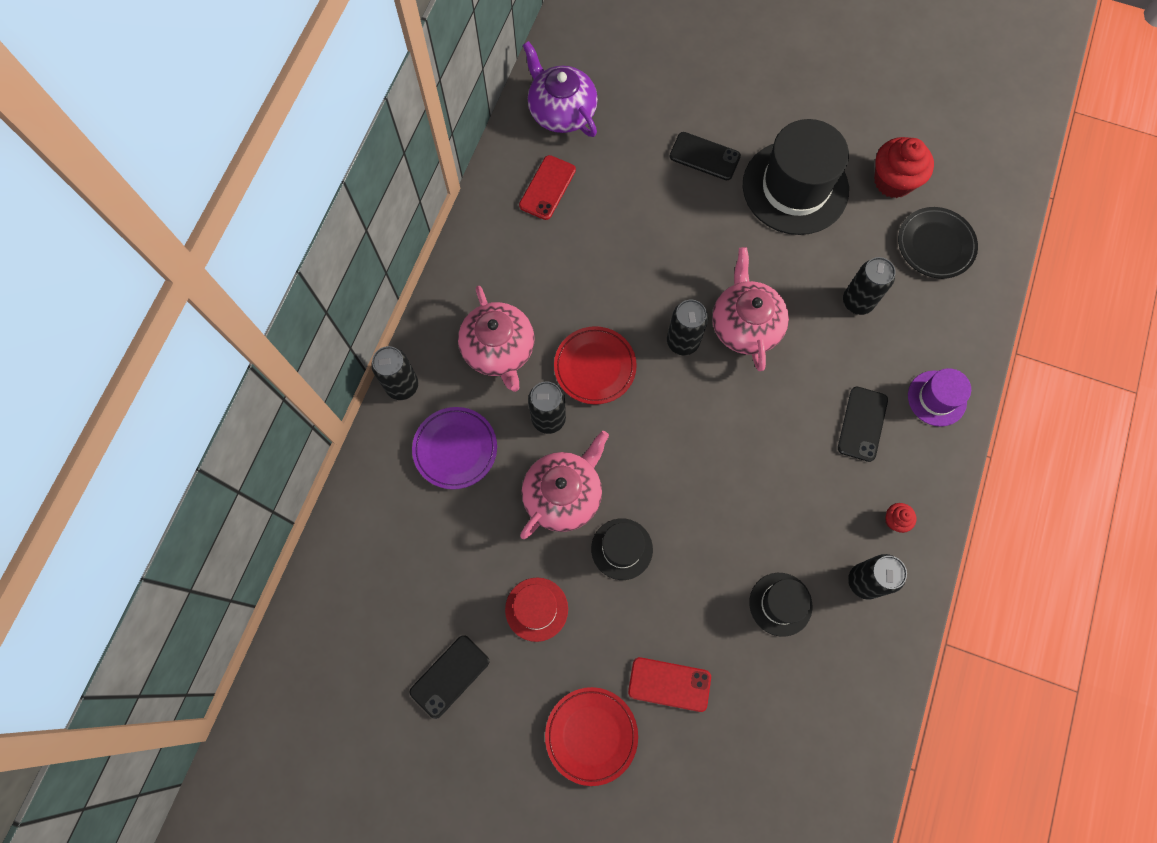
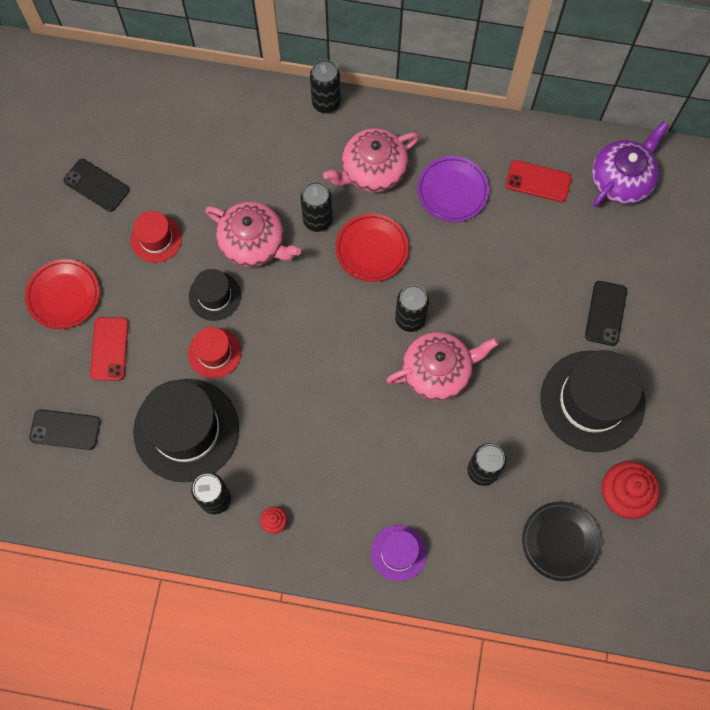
camera: 80 degrees right, 0 degrees up
purple plate [412,407,497,489] -> purple plate moved to [417,156,489,222]
black hat [749,573,812,637] -> black hat [133,379,239,482], size x1.95
black phone [838,387,888,462] -> black phone moved to [30,409,100,450]
none -> red hat [188,327,241,379]

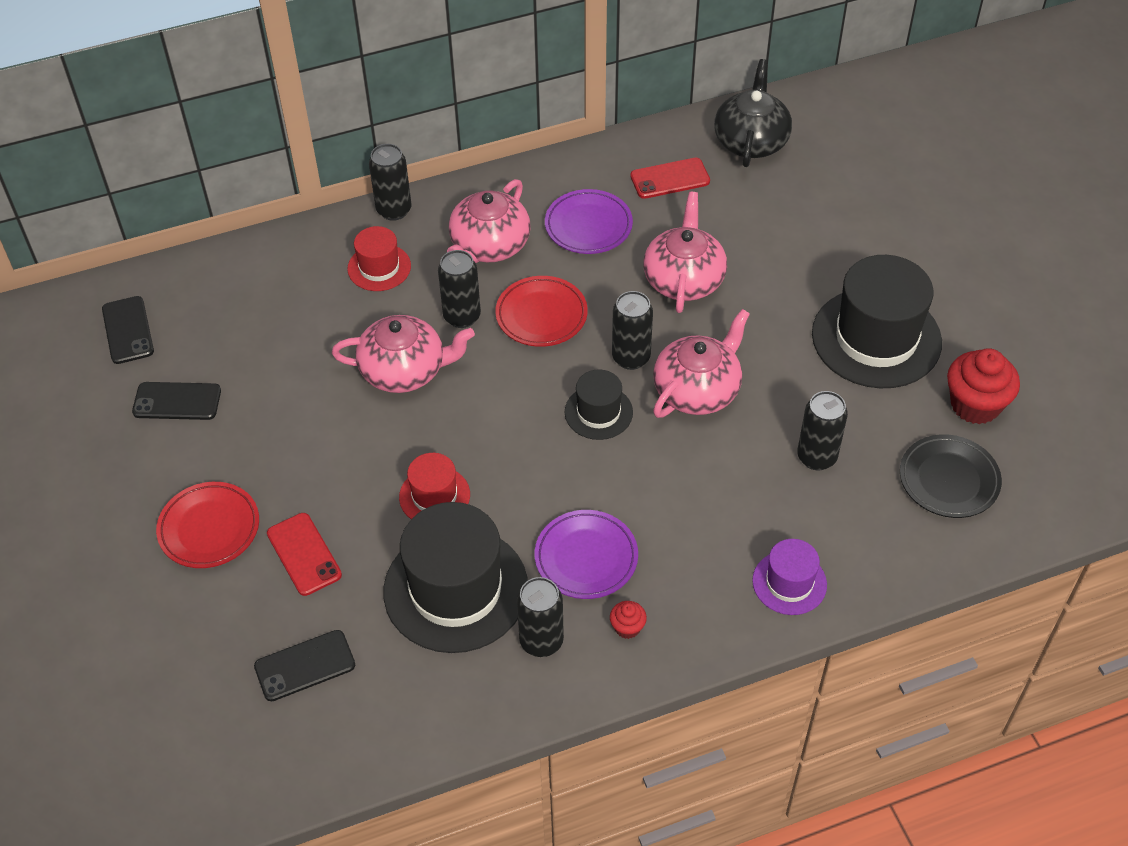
camera: 30 degrees left, 20 degrees down
red hat [131,211,182,263] -> red hat moved to [347,226,411,291]
black hat [189,269,241,321] -> black hat moved to [565,369,633,440]
black phone [585,281,627,346] -> black phone moved to [102,296,154,364]
purple teapot [592,121,669,207] -> black teapot [714,59,792,167]
none -> purple plate [535,510,638,599]
none -> pink teapot [643,192,727,313]

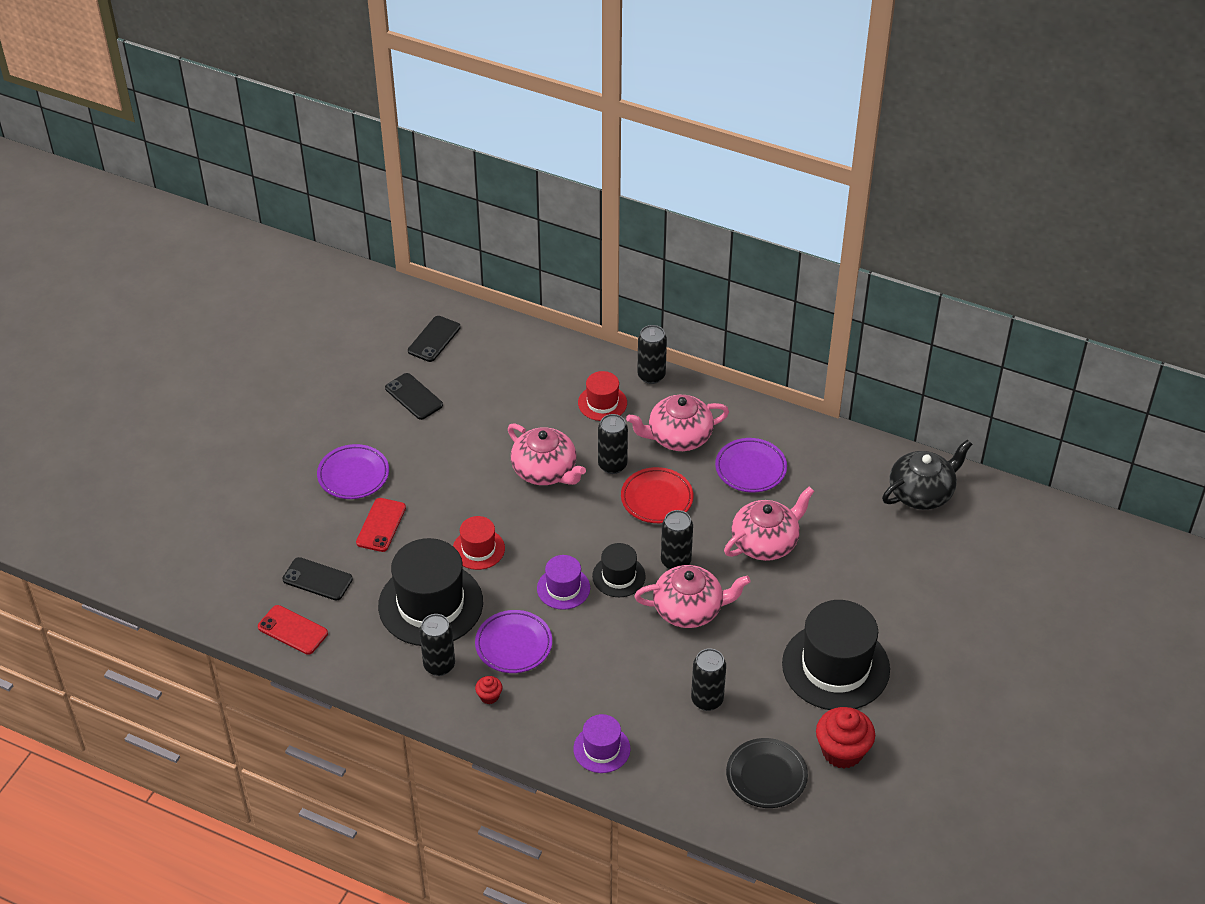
camera: 45 degrees right, 5 degrees down
red plate [156,482,259,568] -> purple plate [317,444,389,499]
red phone [630,158,710,199] -> red phone moved to [258,605,328,655]
none -> purple hat [537,555,590,610]

